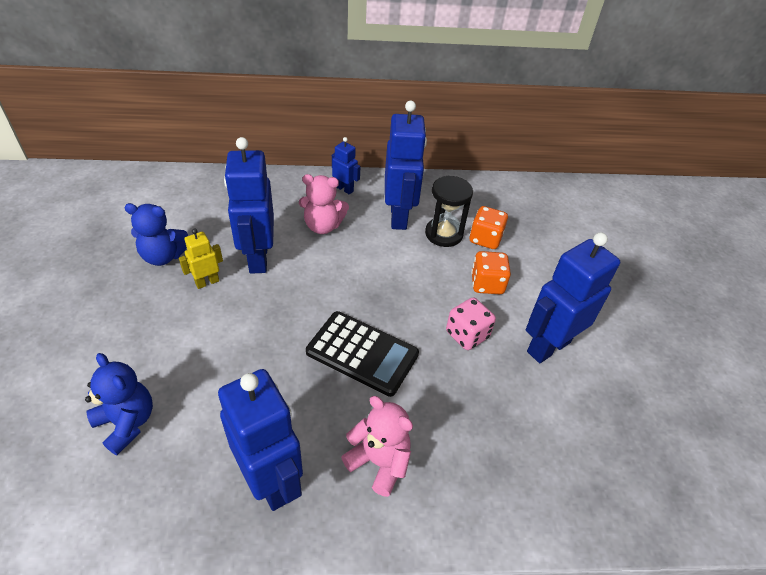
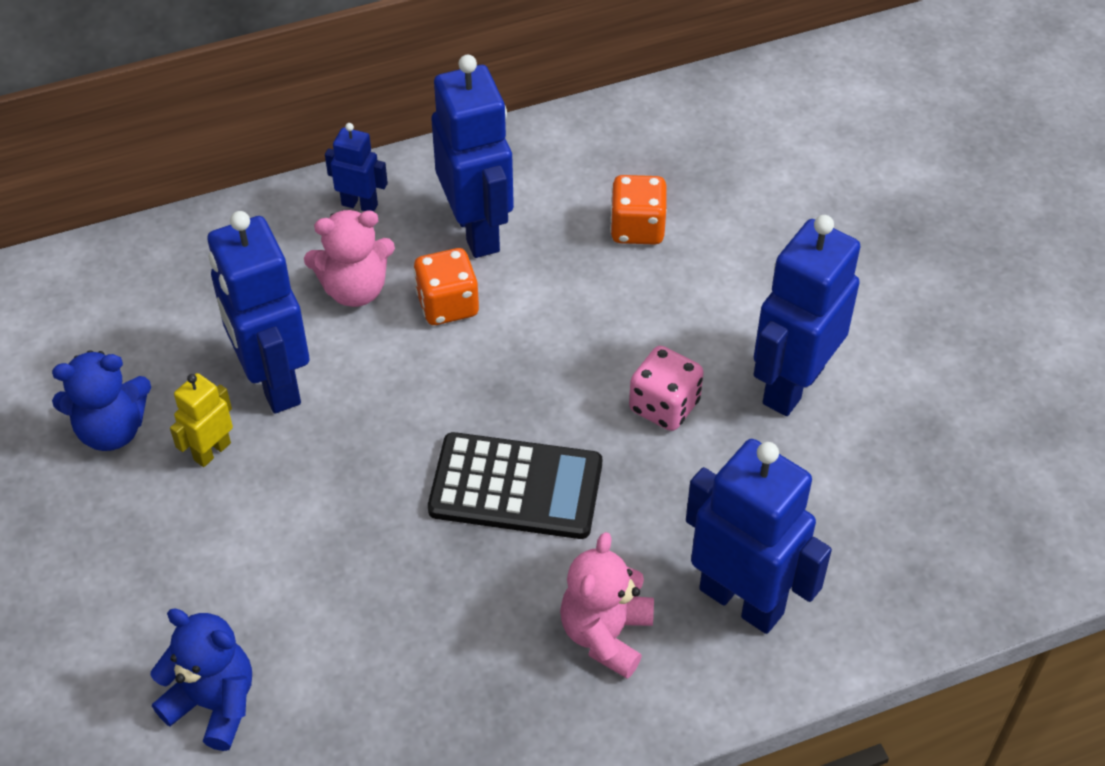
camera: 15 degrees left, 5 degrees up
blue robot [218,369,303,511] -> blue robot moved to [686,439,832,634]
pink teddy bear [341,396,413,497] -> pink teddy bear turned 90 degrees counterclockwise [560,532,654,679]
black hourglass [425,176,473,247] -> none
orange dice [471,251,511,294] -> orange dice moved to [413,248,479,325]

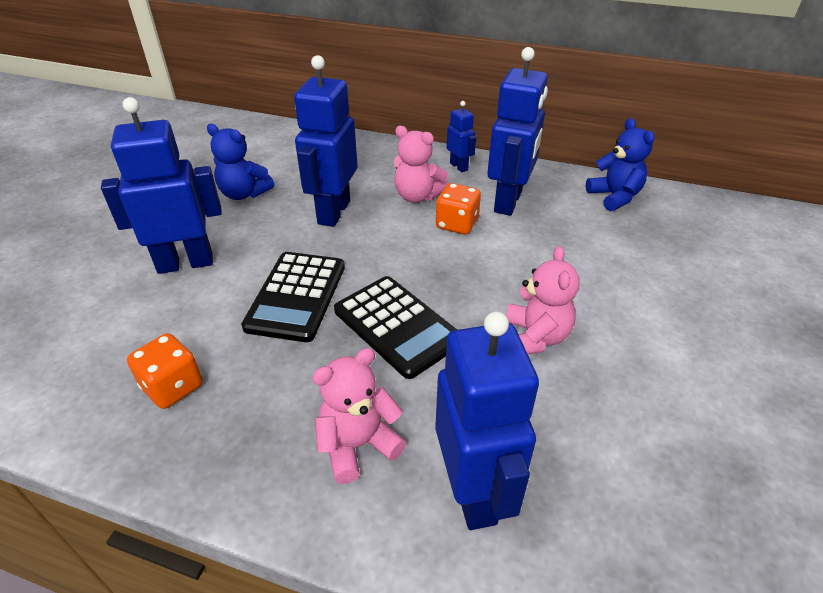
camera: 40 degrees right, 10 degrees down
blue teddy bear [151,608,252,751] -> blue teddy bear moved to [586,118,655,211]
yellow robot [170,373,233,467] -> none
orange dice [610,175,667,245] -> orange dice moved to [127,333,203,409]
pink dice [629,346,704,431] -> pink teddy bear [506,246,579,354]
blue robot [754,215,861,416] -> blue robot moved to [101,97,222,274]
none -> black calculator [241,252,345,342]

